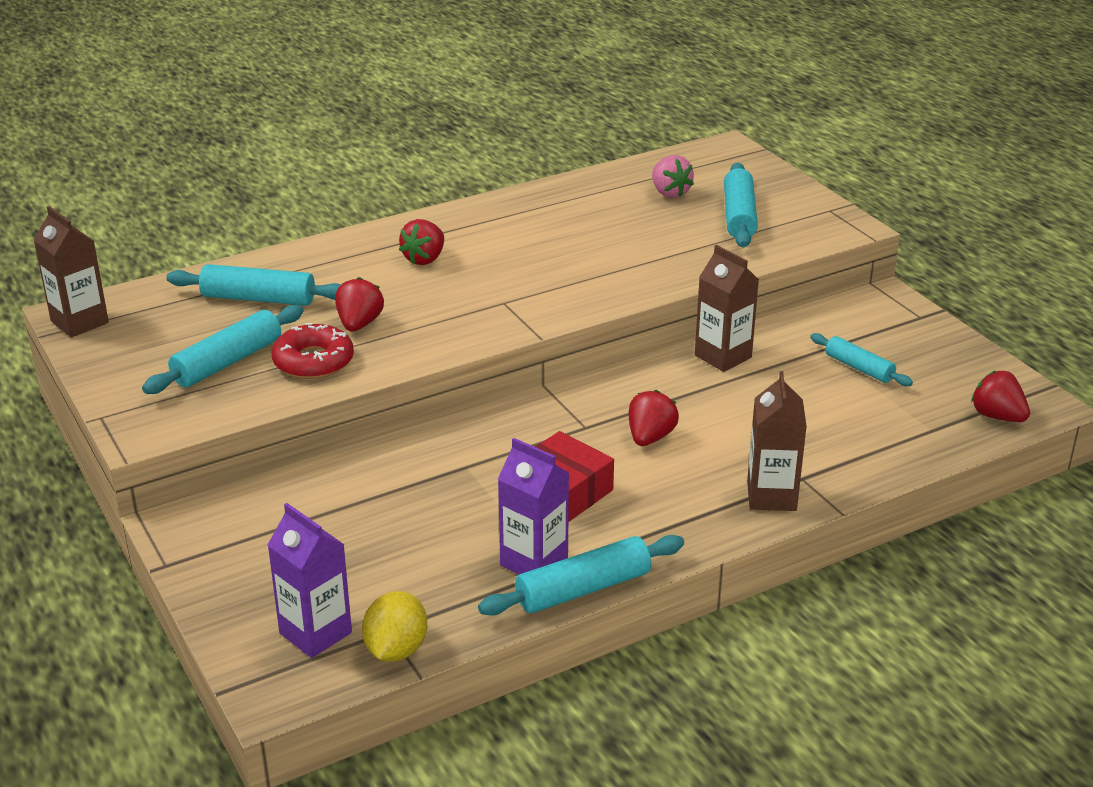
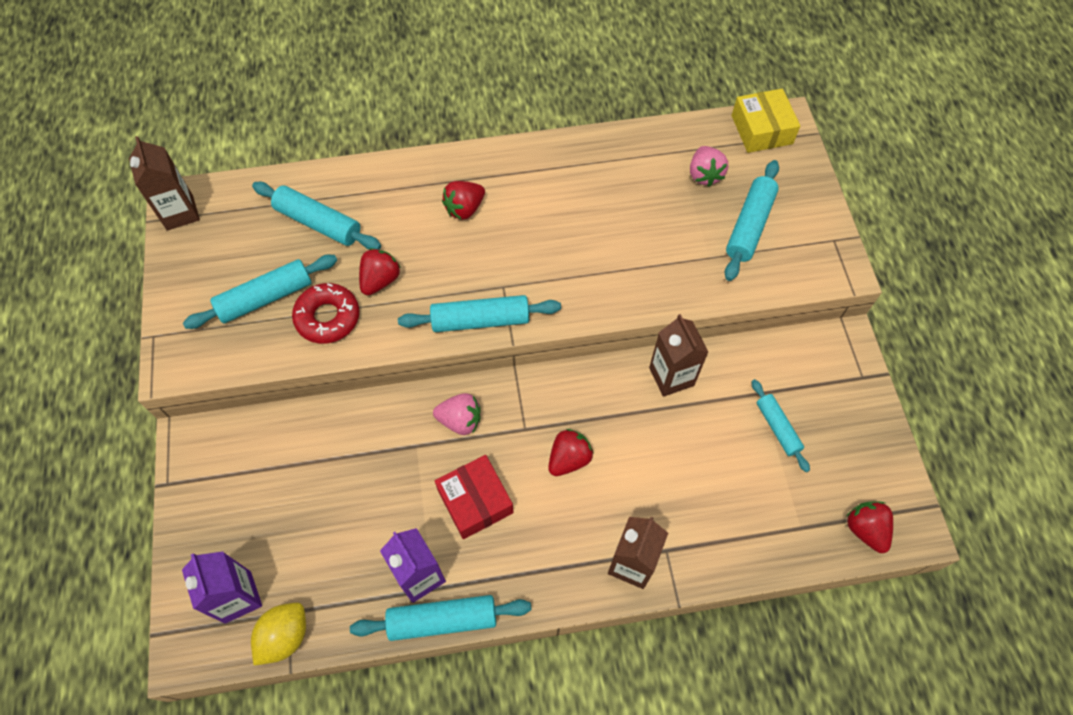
camera: 20 degrees right, 30 degrees up
none -> turquoise rolling pin [398,295,561,332]
none -> pink strawberry [433,393,481,435]
none -> yellow box [732,88,800,153]

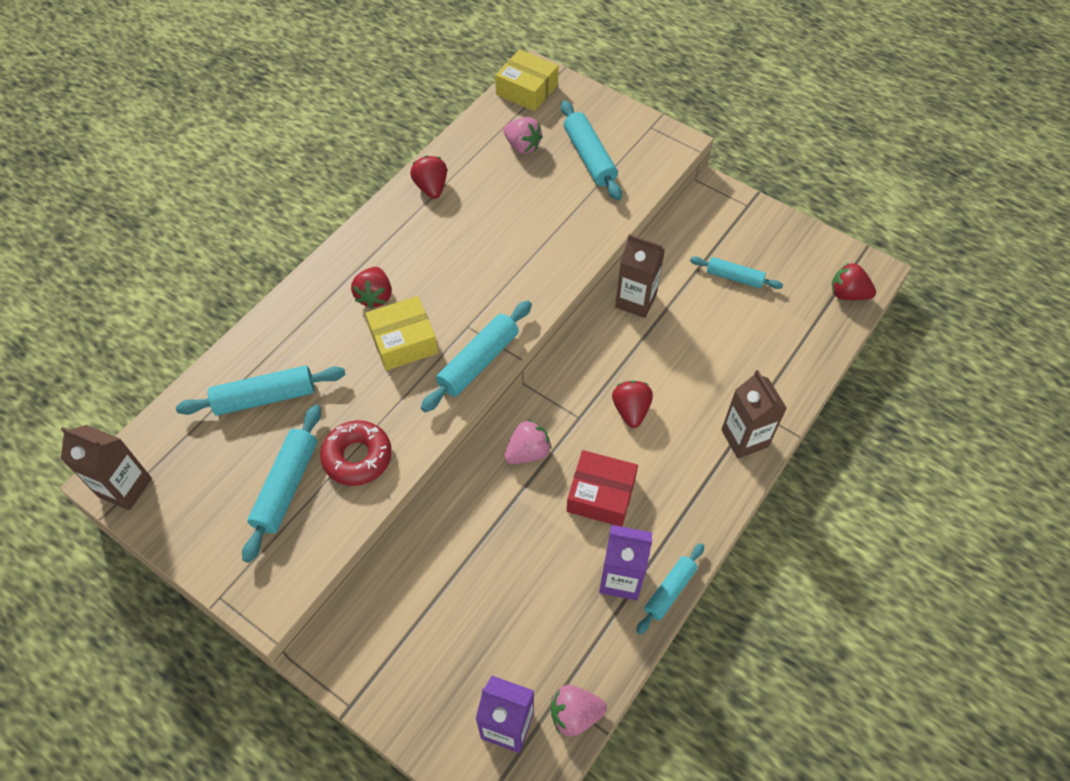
camera: 45 degrees left, 5 degrees down
yellow lemon [251,603,306,666] -> pink strawberry [551,685,607,737]
turquoise rolling pin [350,595,532,641] -> turquoise rolling pin [636,543,704,634], size x0.65
red strawberry [359,248,401,295] -> red strawberry moved to [410,156,447,199]
none -> yellow box [365,296,438,371]

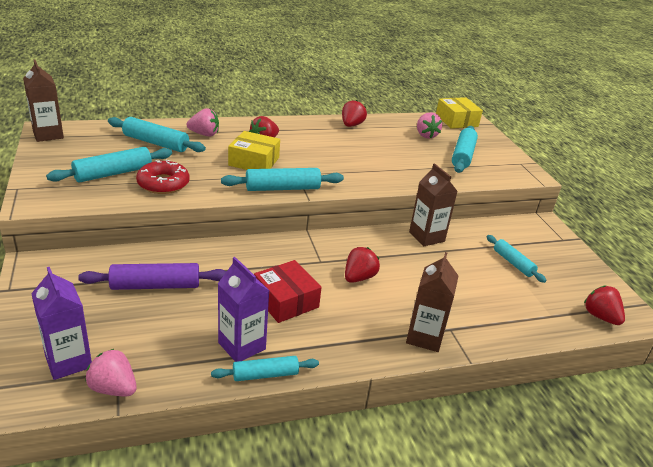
camera: 35 degrees right, 25 degrees down
pink strawberry [504,419,551,464] -> pink strawberry moved to [186,108,219,137]
none -> purple rolling pin [78,263,227,290]

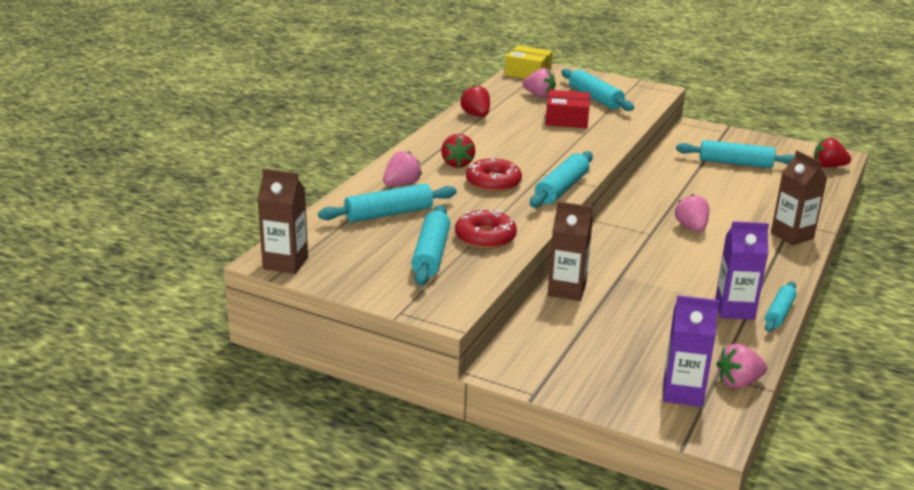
camera: 45 degrees left, 5 degrees down
purple rolling pin [78,263,227,290] -> none
yellow box [228,131,280,170] -> red donut [466,157,522,192]
red box [254,260,322,323] -> red box moved to [545,90,590,128]
red strawberry [345,247,380,283] -> pink strawberry [675,194,710,232]
brown carton [409,164,458,246] -> brown carton moved to [548,202,593,301]
turquoise rolling pin [487,235,546,283] -> turquoise rolling pin [676,140,795,168], size x1.53

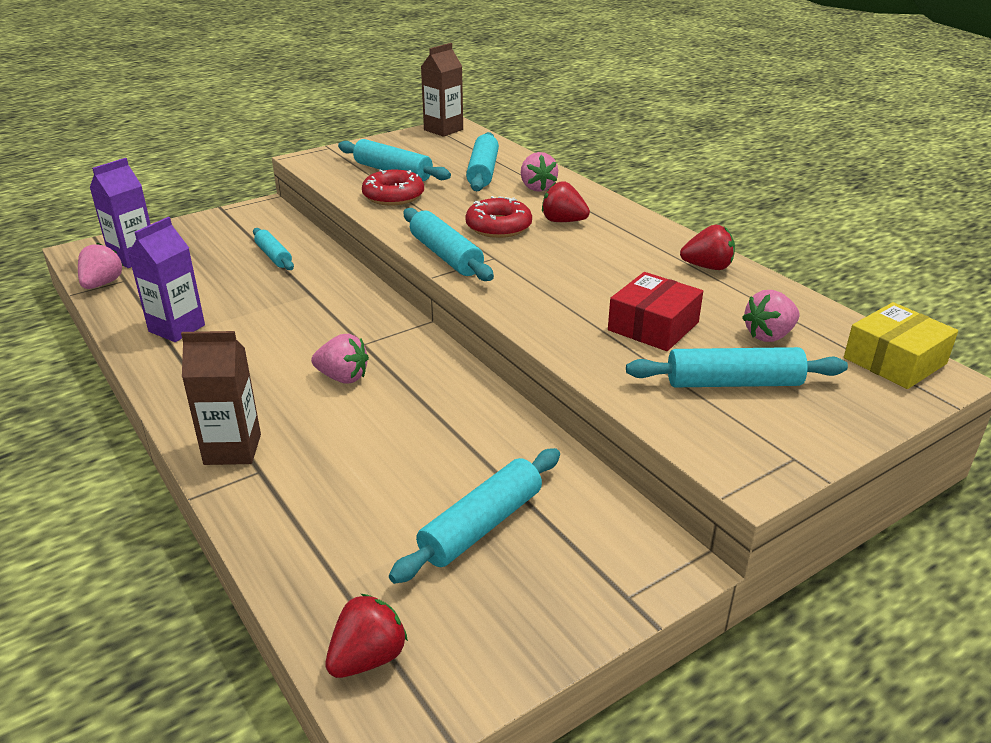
camera: 120 degrees right, 5 degrees up
brown carton [548,202,593,301] -> none
turquoise rolling pin [765,282,797,332] -> turquoise rolling pin moved to [253,228,294,270]

